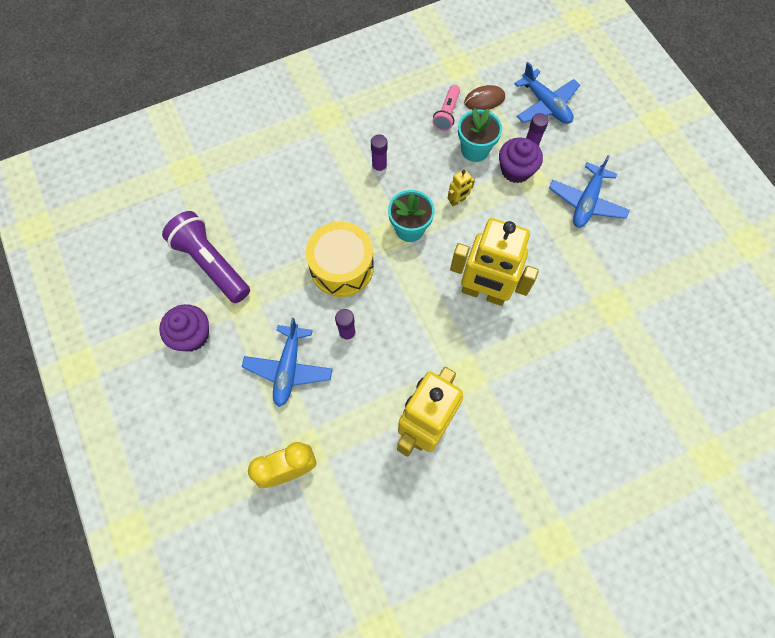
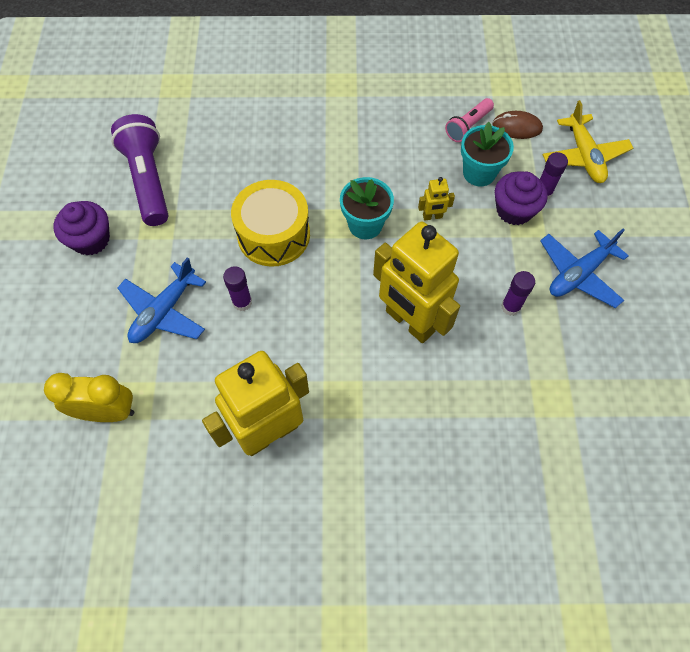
camera: 25 degrees right, 5 degrees down
purple glue stick [371,134,388,174] -> purple glue stick moved to [501,271,535,316]
blue plane [514,62,580,124] -> yellow plane [543,100,633,183]

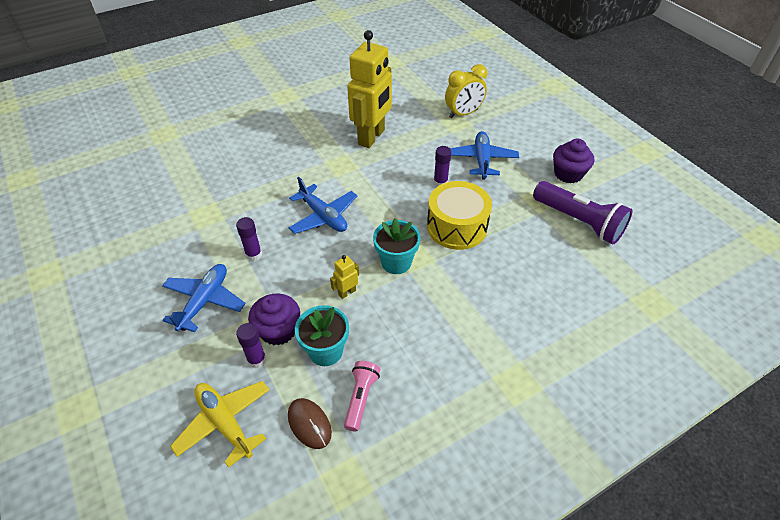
camera: 150 degrees right, 15 degrees down
yellow robot [373,222,460,343] -> blue plane [289,177,357,234]
brown mouse [492,111,543,139] -> brown mouse turned 75 degrees clockwise [288,398,332,449]

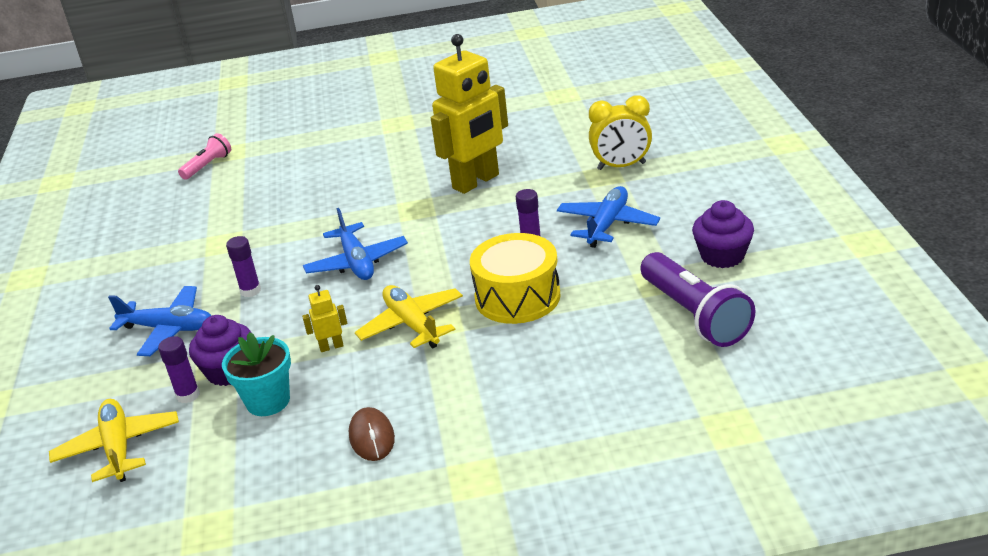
camera: 25 degrees right, 15 degrees down
blue plane [162,264,246,332] -> blue plane turned 60 degrees clockwise [108,286,211,356]
brown mouse [288,398,332,449] -> brown mouse moved to [349,407,395,461]
pink flashlight [344,361,380,432] -> pink flashlight moved to [178,133,231,180]
turquoise flower pot [373,218,421,274] -> yellow plane [355,285,463,348]

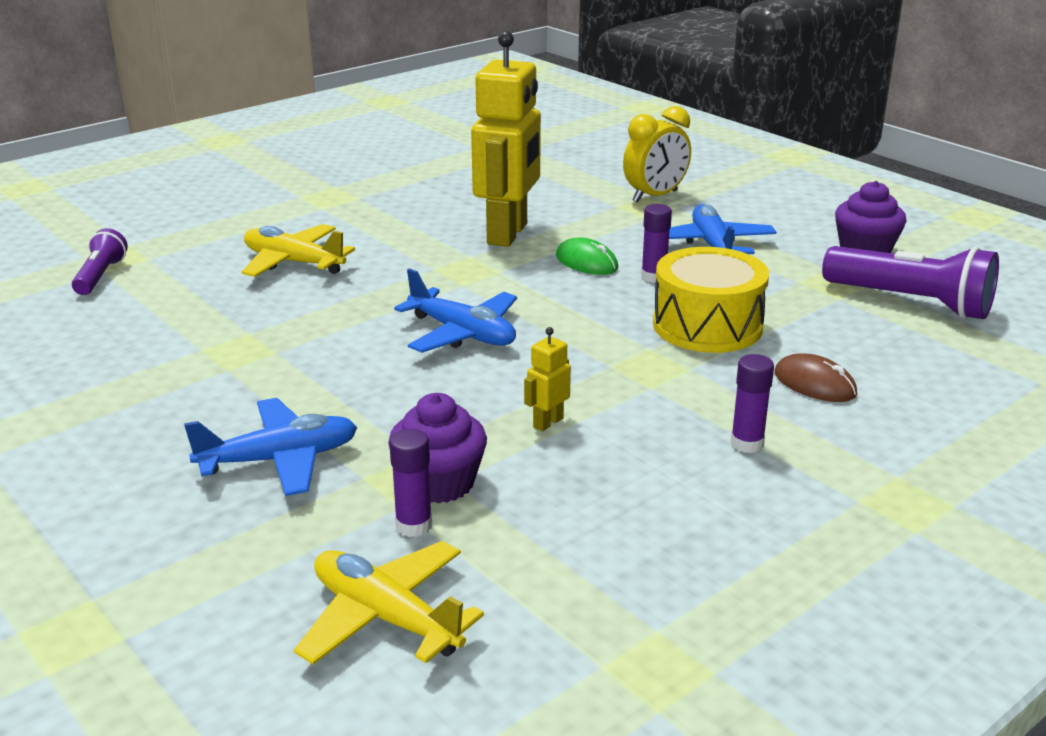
camera: 35 degrees left, 5 degrees down
pink flashlight [178,133,231,180] -> purple flashlight [72,228,128,295]
turquoise flower pot [222,332,291,416] -> none
purple glue stick [226,236,261,297] -> purple glue stick moved to [731,354,774,453]
brown mouse [349,407,395,461] -> brown mouse moved to [774,353,857,402]
yellow plane [355,285,463,348] -> yellow plane moved to [242,224,355,277]
none -> green mouse [556,237,619,275]

